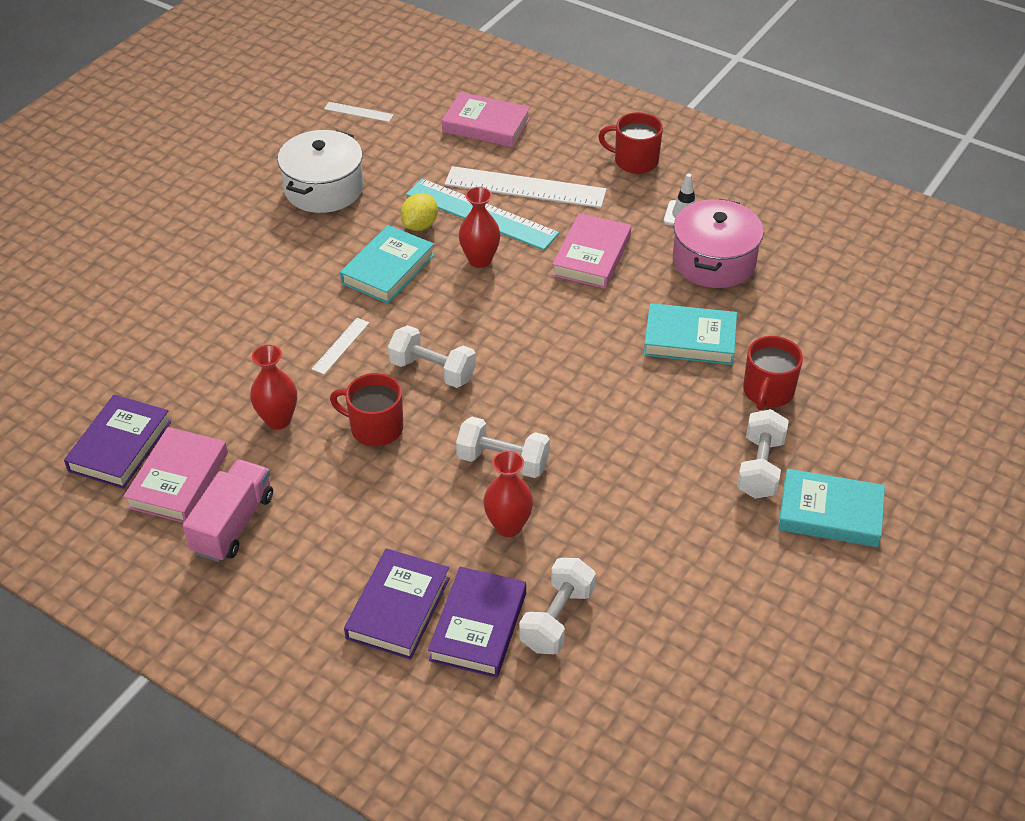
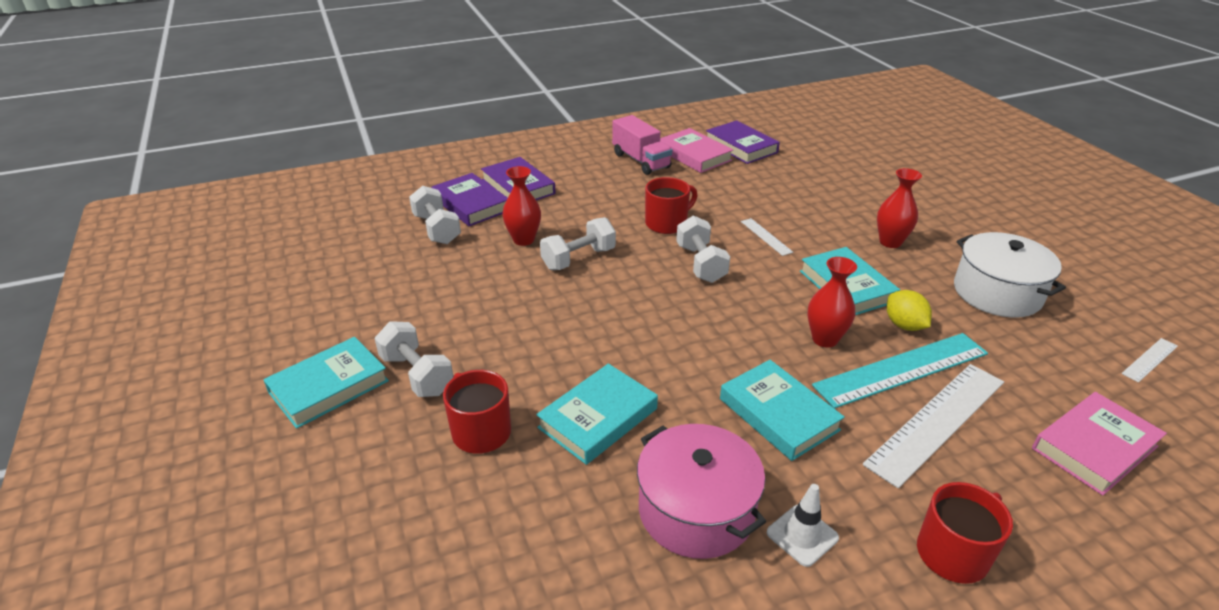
camera: 125 degrees right, 10 degrees down
red vase [250,345,297,430] -> red vase moved to [877,168,922,248]
white dumbbell [388,325,476,388] -> white dumbbell turned 75 degrees counterclockwise [676,215,730,283]
pink book [552,213,631,289] -> turquoise book [720,360,845,461]

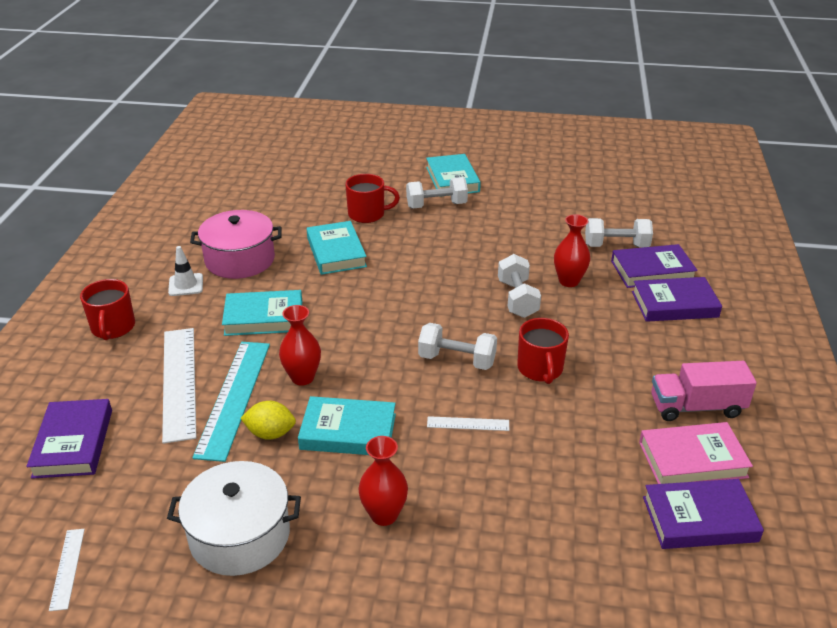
camera: 120 degrees right, 0 degrees up
pink book [1032,392,1167,496] -> purple book [26,399,112,479]

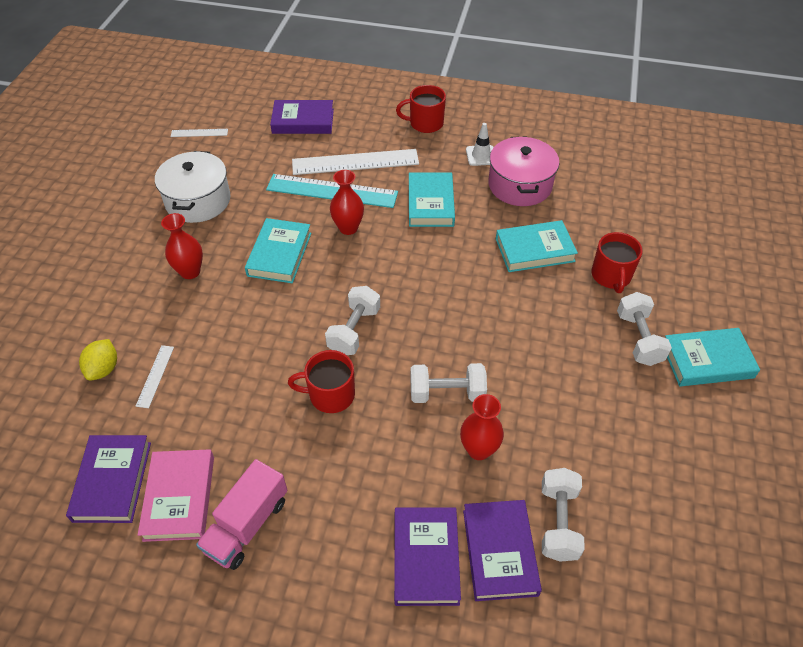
camera: 95 degrees right, 15 degrees up
yellow lemon [241,401,296,440] -> yellow lemon moved to [79,339,117,380]
white ruler [427,416,509,431] -> white ruler moved to [136,345,174,408]
pink truck [651,361,757,421] -> pink truck turned 150 degrees counterclockwise [196,459,288,570]

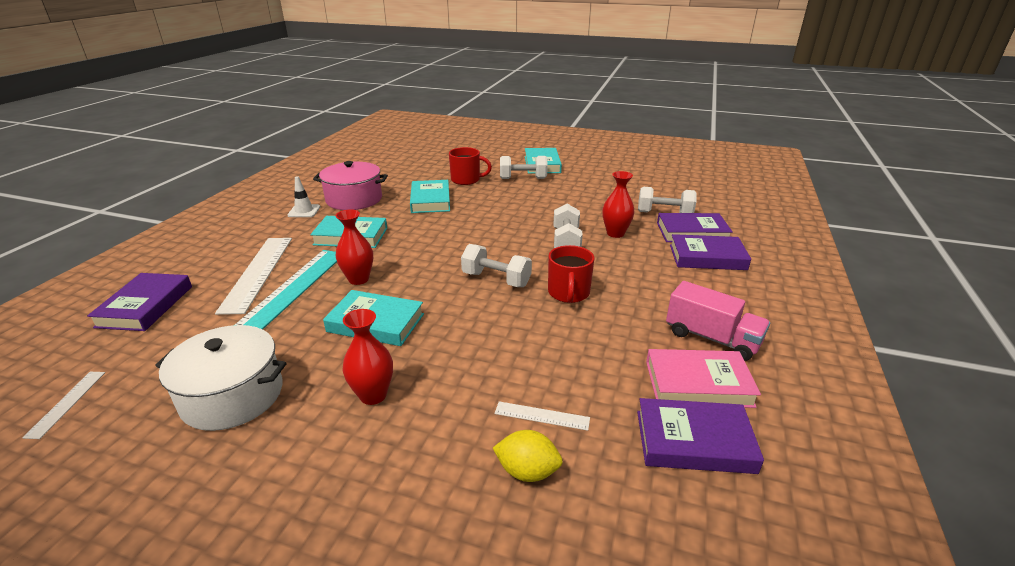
camera: 85 degrees left, 20 degrees down
red mug [396,85,446,133] -> none

